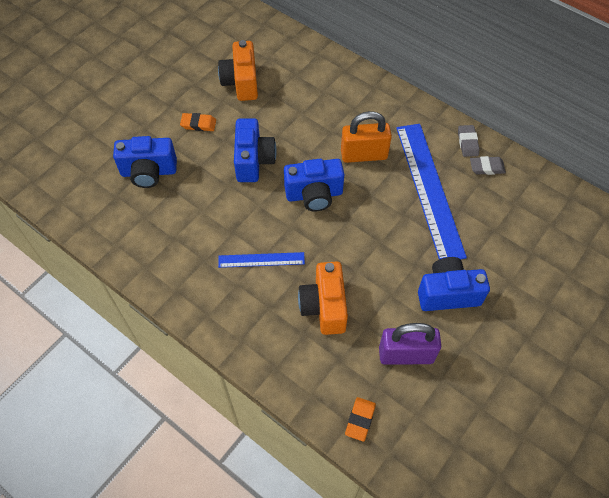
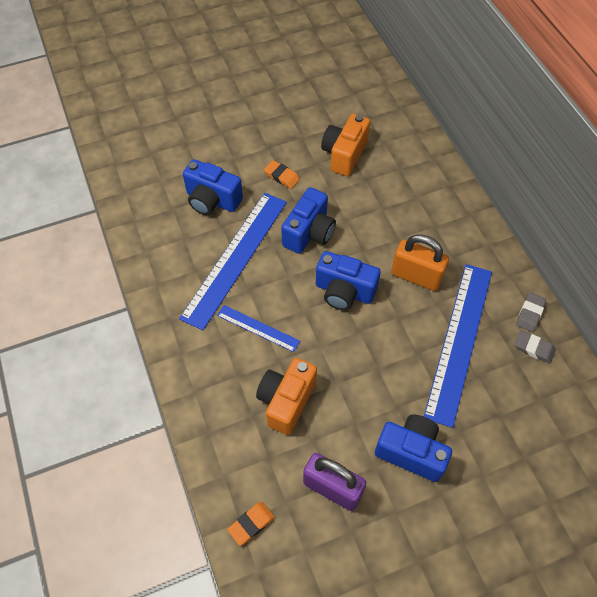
camera: 30 degrees right, 0 degrees up
none -> blue ruler [179,193,287,331]

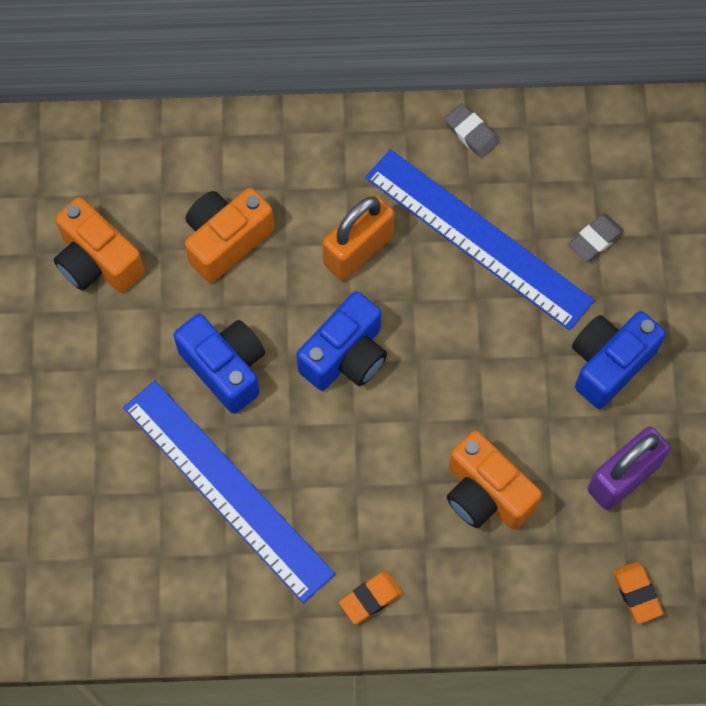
camera: 70 degrees left, 10 degrees up
blue camera [183,159,243,215] -> none
blue ruler [217,305,300,352] -> none
orange eraser [264,160,300,189] -> orange eraser moved to [339,571,403,624]
grey eraser [515,330,556,364] -> grey eraser moved to [568,214,624,262]
none -> orange camera [185,188,274,283]

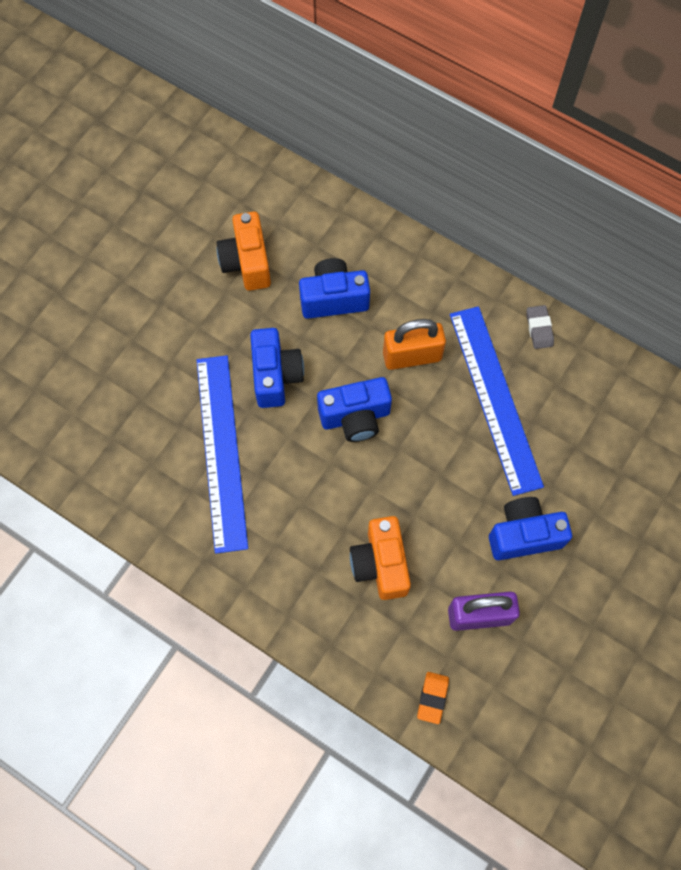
camera: 35 degrees right, 0 degrees up
orange camera [185,188,274,283] -> blue camera [299,258,370,319]
orange eraser [339,571,403,624] -> none
grey eraser [568,214,624,262] -> none

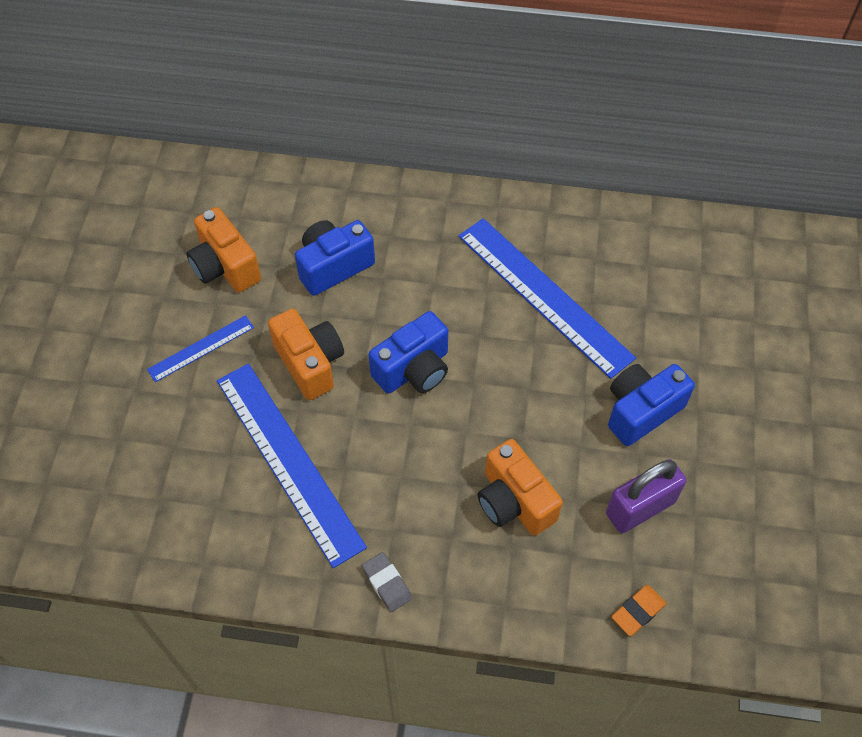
camera: 25 degrees left, 10 degrees down
blue camera [250,328,304,408] -> orange camera [268,309,344,400]
orange padlock [383,319,446,370] -> none
orange eraser [417,672,449,724] -> orange eraser turned 60 degrees clockwise [611,585,666,636]
grey eraser [527,305,554,349] -> grey eraser moved to [362,552,412,612]
none -> blue ruler [147,315,254,382]

